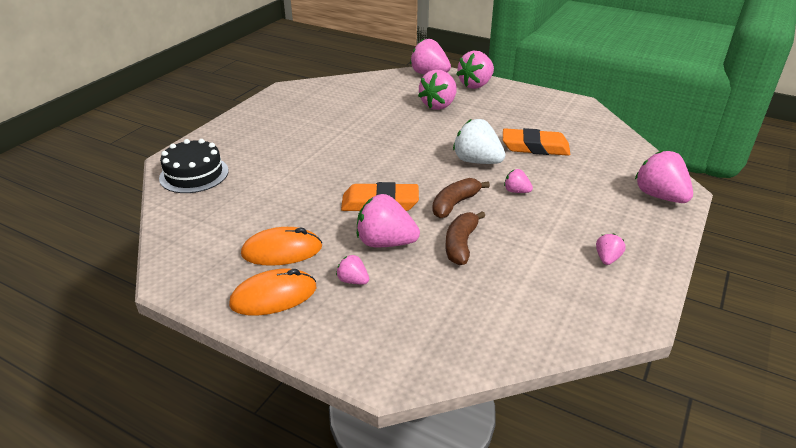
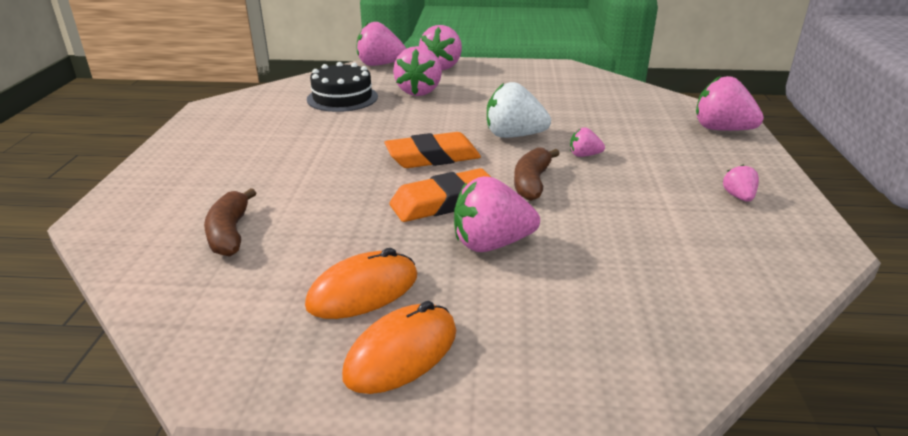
camera: 25 degrees left, 5 degrees down
black cake [159,139,229,193] -> black cake moved to [307,62,378,112]
pink strawberry [336,255,369,284] -> none
brown banana [446,211,485,265] -> brown banana moved to [204,188,256,257]
orange eraser [503,128,570,156] -> orange eraser moved to [385,132,481,168]

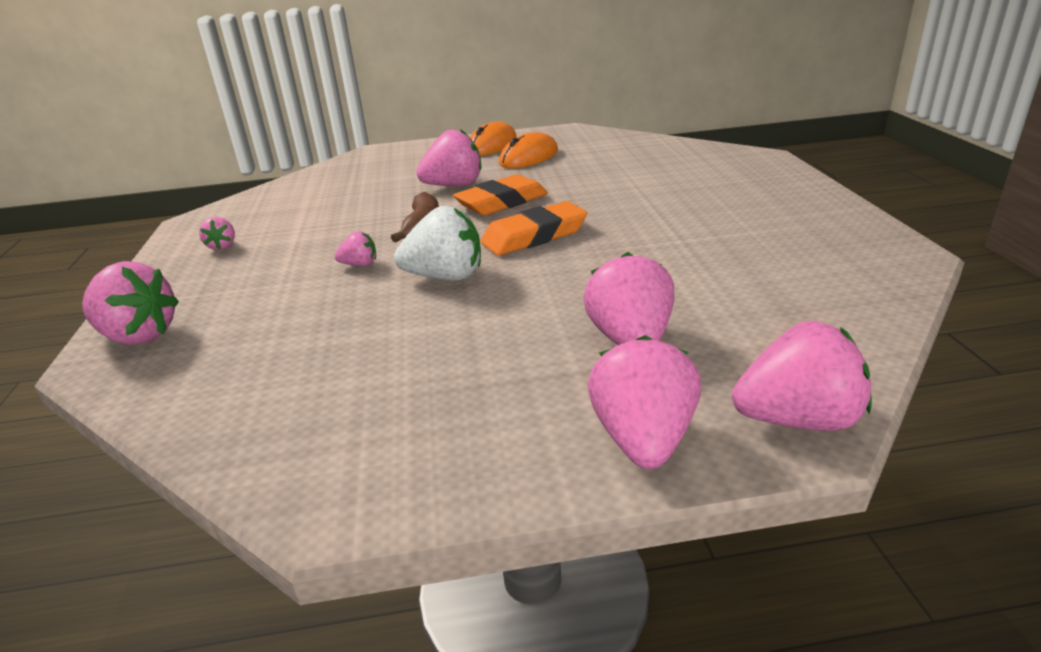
camera: 170 degrees right, 0 degrees up
brown banana [204,188,256,257] -> none
black cake [307,62,378,112] -> none

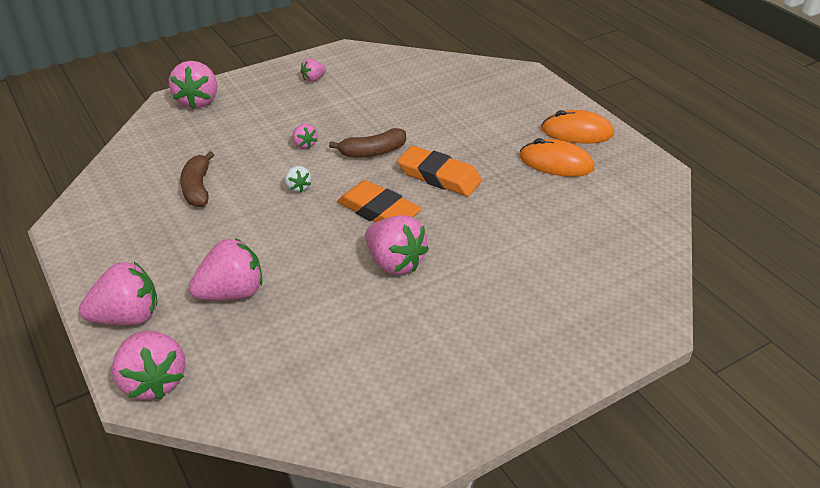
camera: 65 degrees right, 10 degrees up
white strawberry [394,206,481,281] -> white strawberry [284,166,311,193], size x0.51
pink strawberry [416,129,482,186] -> pink strawberry moved to [365,215,429,275]
none -> brown banana [180,151,214,207]

